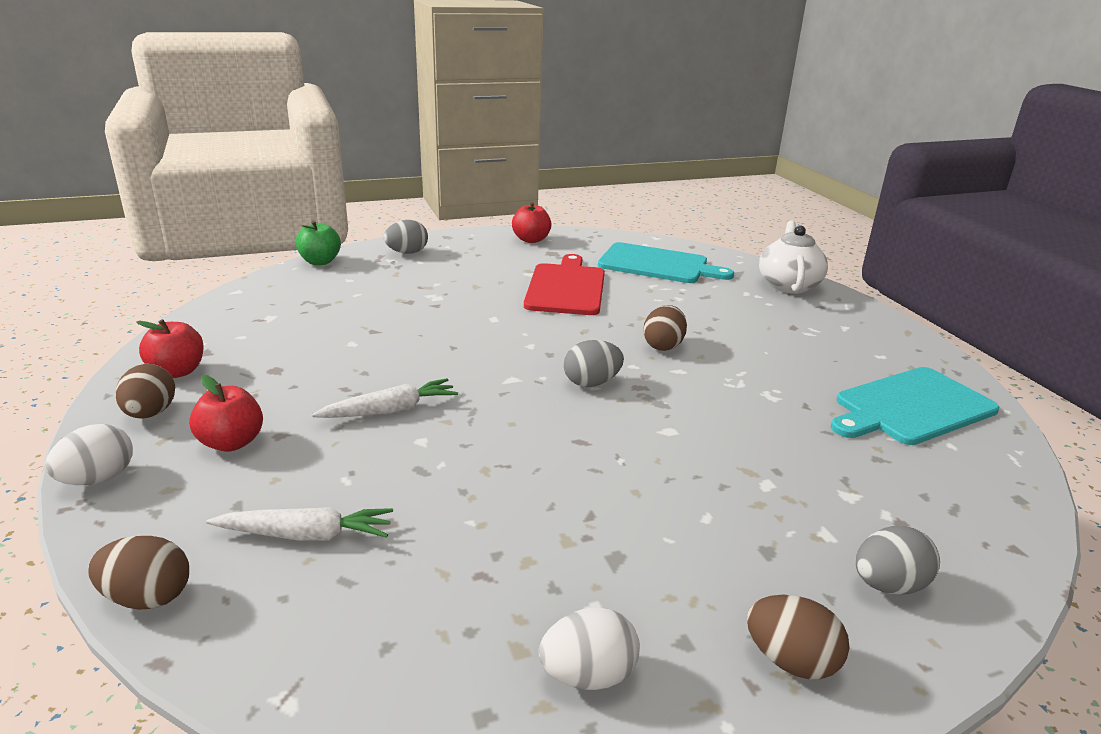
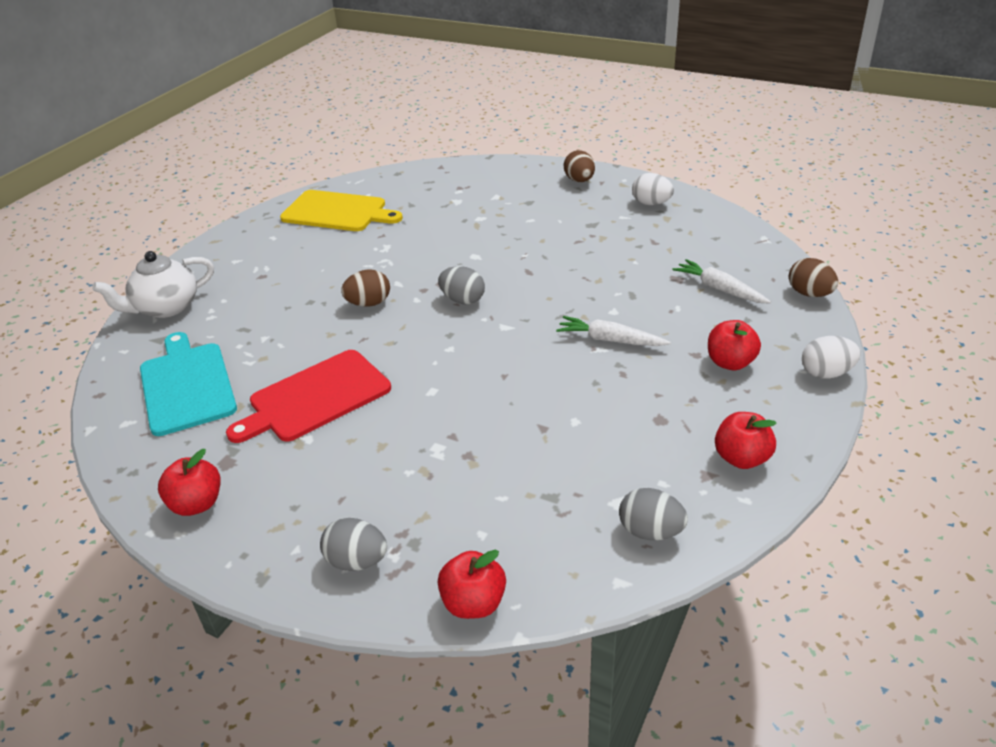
camera: 130 degrees left, 10 degrees up
brown egg [116,364,175,419] -> none
green apple [296,221,341,265] -> red apple [438,550,506,619]
turquoise cutting board [831,367,999,445] -> yellow cutting board [280,190,403,231]
grey egg [856,526,940,594] -> grey egg moved to [619,488,688,540]

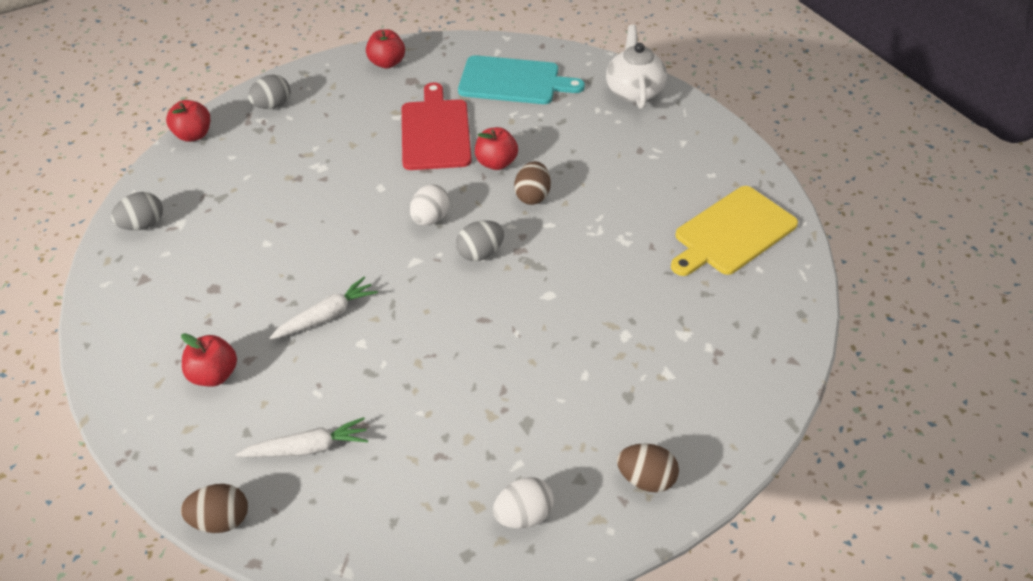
camera: 120 degrees right, 10 degrees up
red apple [715,412,777,469] -> red apple moved to [475,127,518,170]
white egg [802,336,861,379] -> white egg moved to [410,184,450,226]

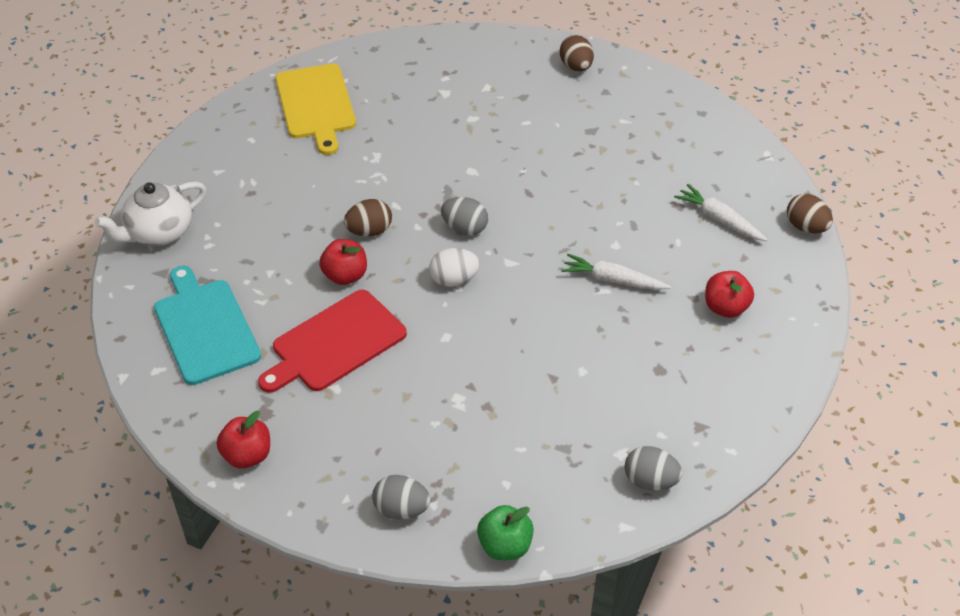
camera: 125 degrees left, 0 degrees up
red apple [166,100,210,142] -> green apple [477,505,534,560]
white egg [493,477,554,528] -> none
yellow cutting board [671,186,798,276] -> yellow cutting board turned 60 degrees clockwise [275,64,356,155]

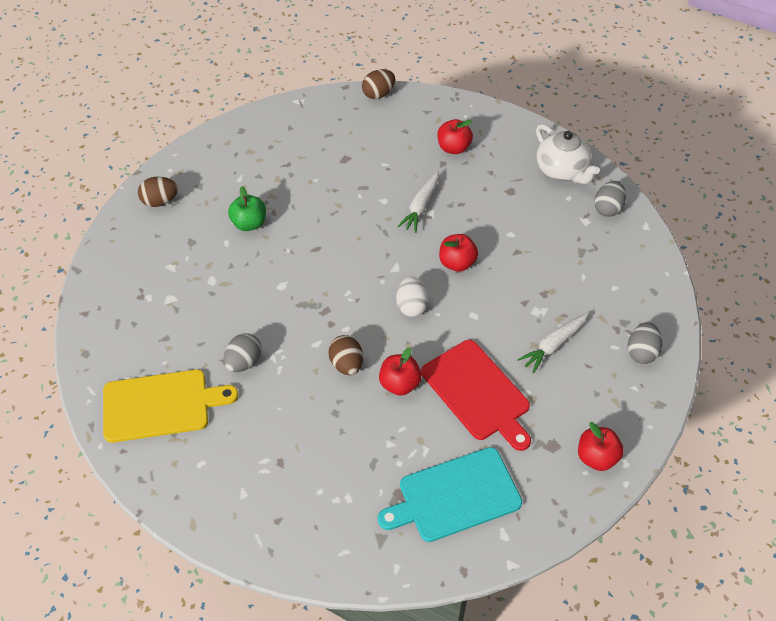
camera: 85 degrees left, 5 degrees up
white teapot [95,182,206,246] -> white teapot moved to [536,124,600,184]
grey egg [441,197,488,236] -> grey egg moved to [224,333,262,372]
green apple [477,505,534,560] -> green apple moved to [228,186,266,231]
white carrot [674,184,768,241] -> white carrot moved to [517,312,589,374]
none -> red apple [439,234,478,272]

